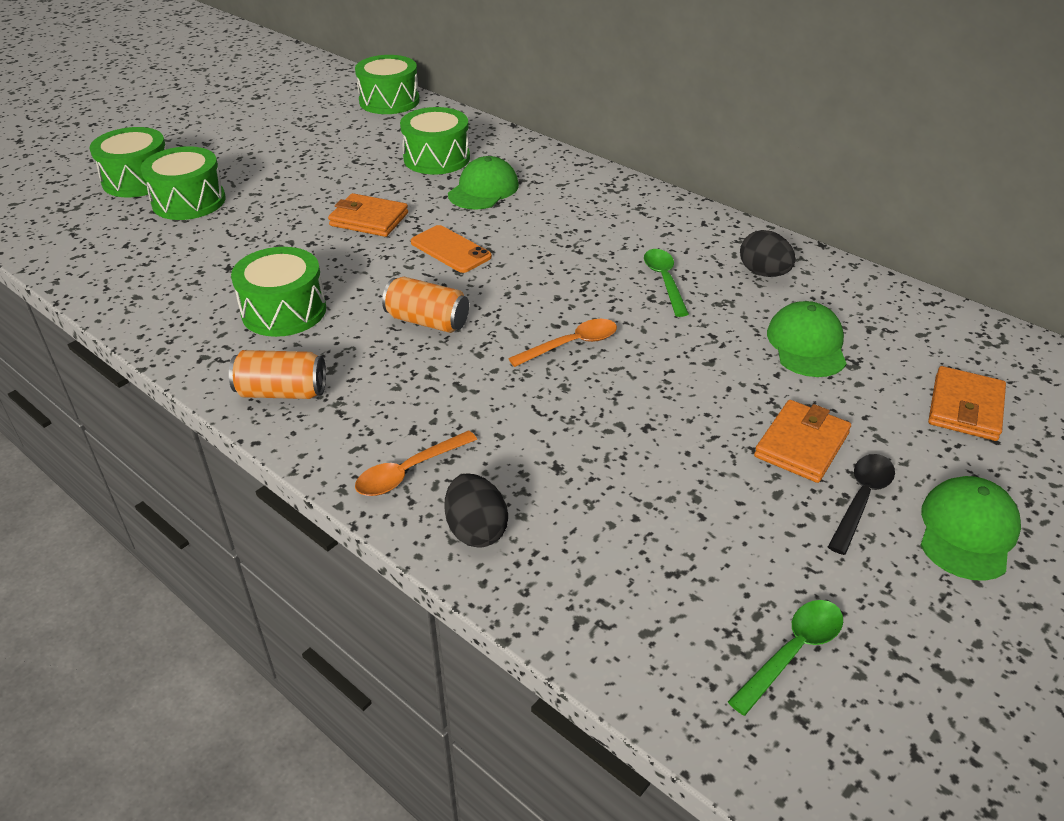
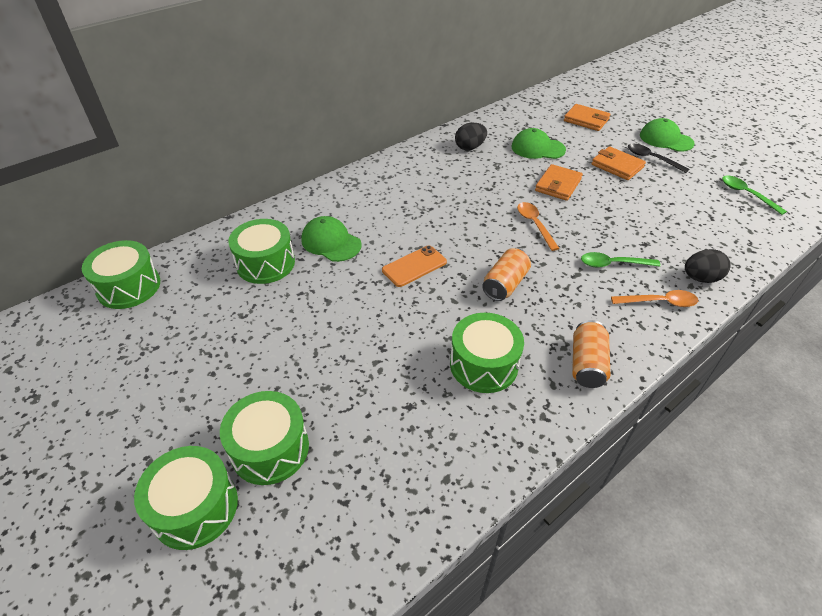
camera: 80 degrees left, 5 degrees up
orange wallet [328,193,408,237] -> orange wallet moved to [535,164,583,201]
orange spoon [355,430,477,496] -> orange spoon turned 60 degrees counterclockwise [611,290,698,307]
green spoon [644,249,689,317] -> green spoon moved to [581,252,661,268]

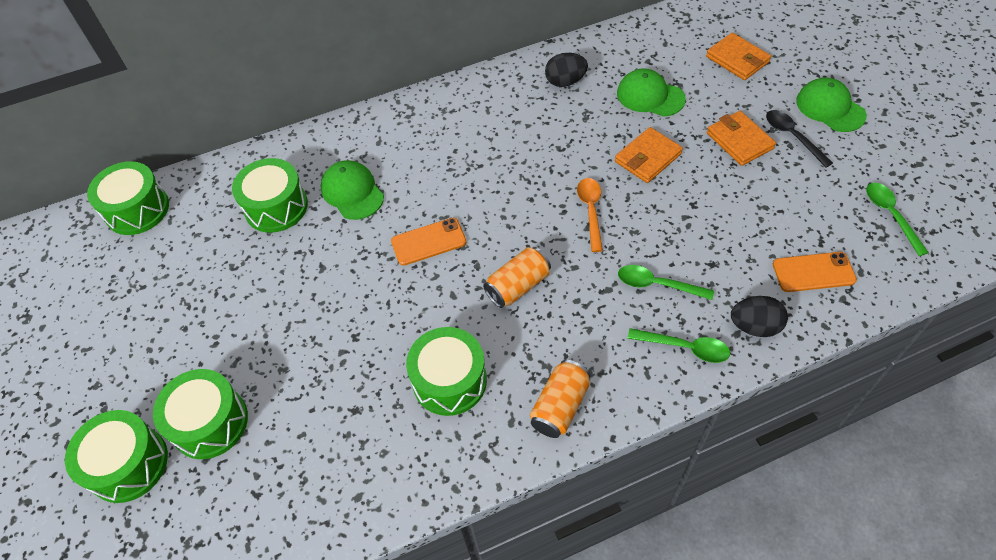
camera: 20 degrees right, 10 degrees up
orange spoon [611,290,698,307] -> green spoon [628,328,730,363]
none -> orange phone [773,252,857,292]

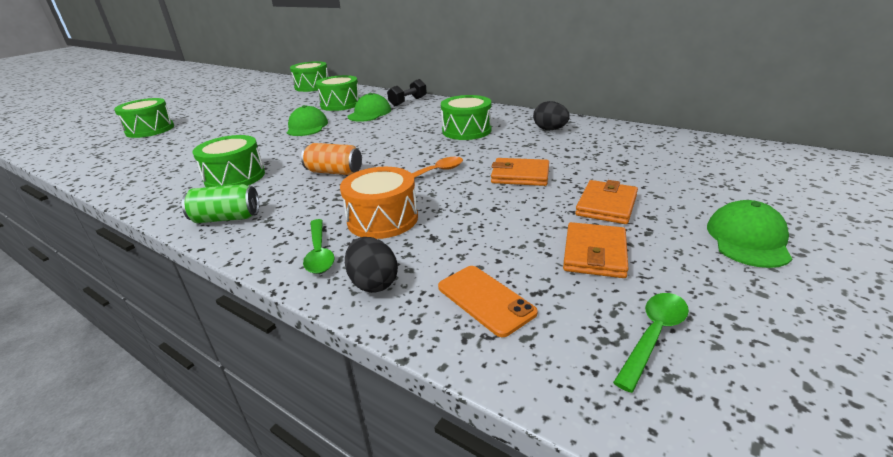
camera: 55 degrees right, 25 degrees down
green drum [153,369,248,459] -> green drum moved to [441,95,491,140]
orange phone [391,218,467,266] -> none
orange can [530,360,591,438] -> green can [182,184,259,223]
green cap [617,69,686,117] -> green cap moved to [287,105,328,136]
green spoon [618,265,714,300] -> orange drum [340,167,418,239]
orange wallet [706,33,771,80] -> orange wallet moved to [563,222,629,278]
black spoon [766,110,833,168] -> none
none -> black dumbbell [387,79,427,106]

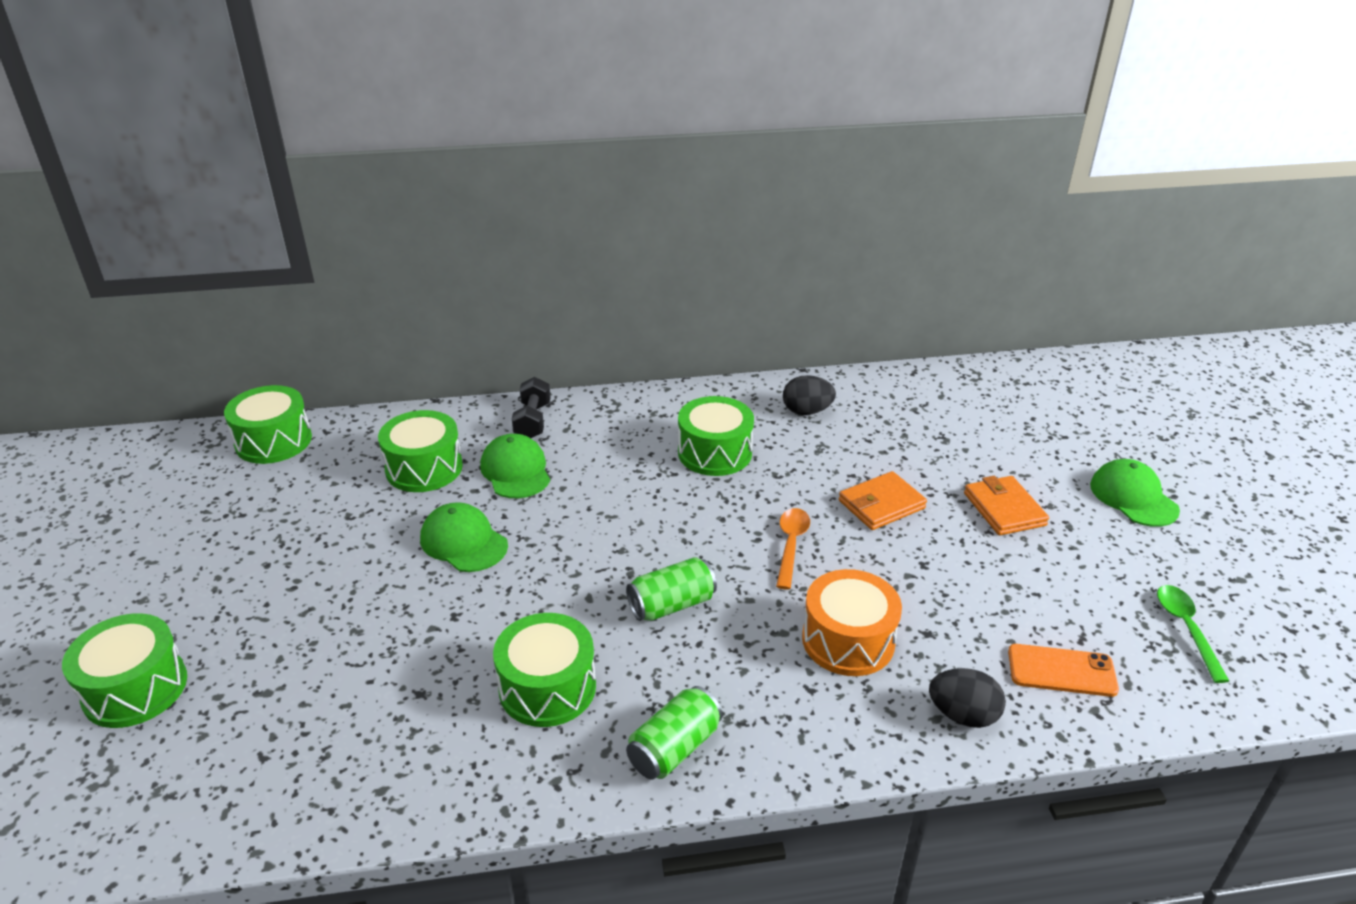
camera: 45 degrees left, 5 degrees up
orange can [301,143,362,175] -> green can [626,557,717,621]
green spoon [303,219,335,274] -> none
orange wallet [563,222,629,278] -> none

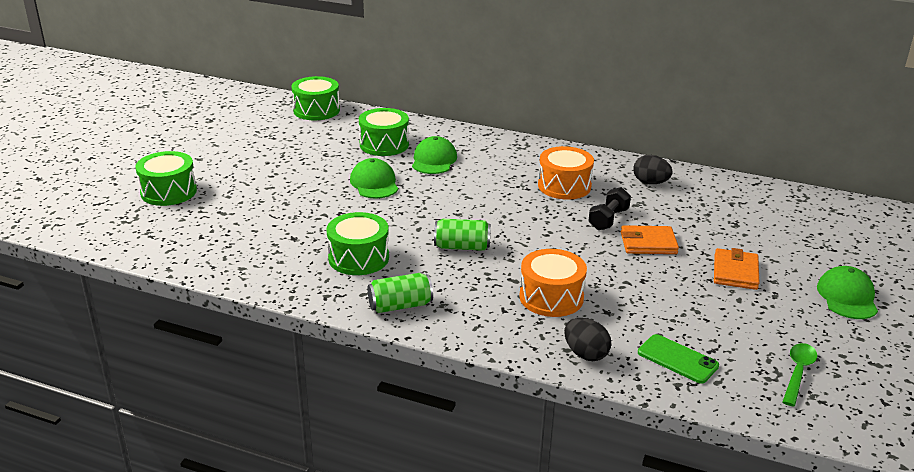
camera: 30 degrees right, 5 degrees down
black dumbbell [512,377,551,438] -> black dumbbell moved to [588,187,631,230]
green drum [678,396,754,476] -> orange drum [538,146,594,200]
orange spoon [776,508,810,590] -> none
orange phone [1008,644,1119,697] -> green phone [638,334,719,384]

